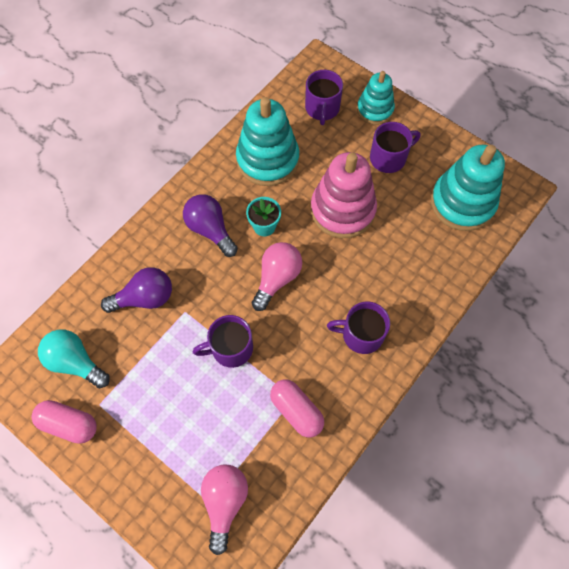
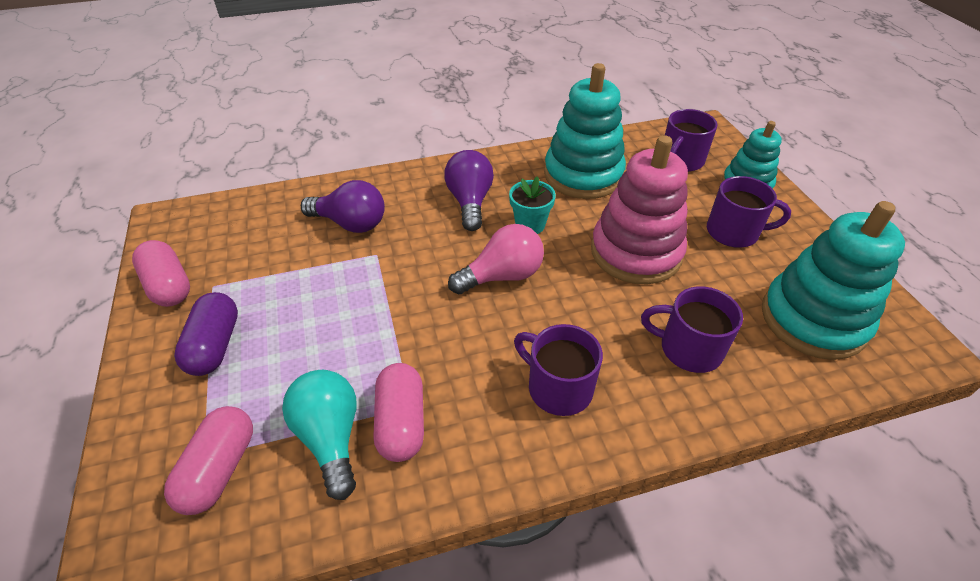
camera: 35 degrees right, 20 degrees down
turquoise light bulb [38,329,110,388] -> turquoise light bulb moved to [282,370,357,500]
purple mug [193,315,253,368] -> purple mug moved to [641,286,743,373]
pink light bulb [201,465,248,555] -> pink capsule [164,406,253,515]
none -> purple capsule [174,292,238,376]

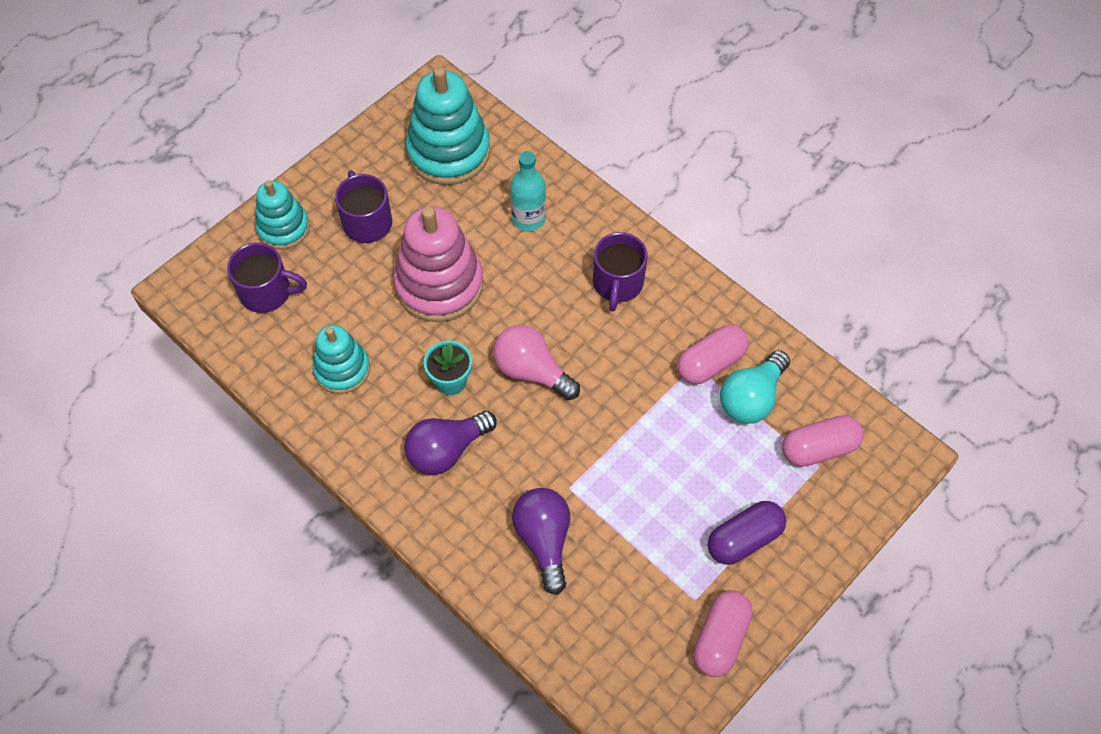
camera: 120 degrees left, 15 degrees up
turquoise stacking toy [544,63,626,199] -> turquoise stacking toy [313,325,370,394], size x0.61
purple mug [641,286,743,373] -> turquoise bottle [510,151,546,231]

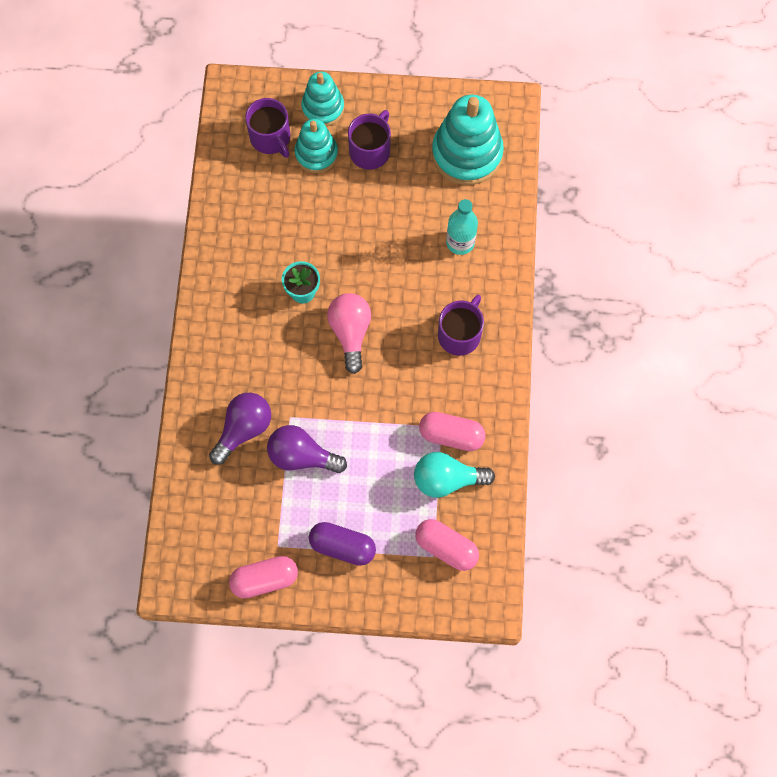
camera: 50 degrees right, 10 degrees up
turquoise stacking toy [313,325,370,394] -> turquoise stacking toy moved to [295,119,338,173]
pink stacking toy [393,206,483,322] -> none
purple light bulb [404,411,497,475] -> purple light bulb moved to [267,425,347,473]
purple mug [593,232,648,311] -> purple mug turned 150 degrees clockwise [438,295,484,356]

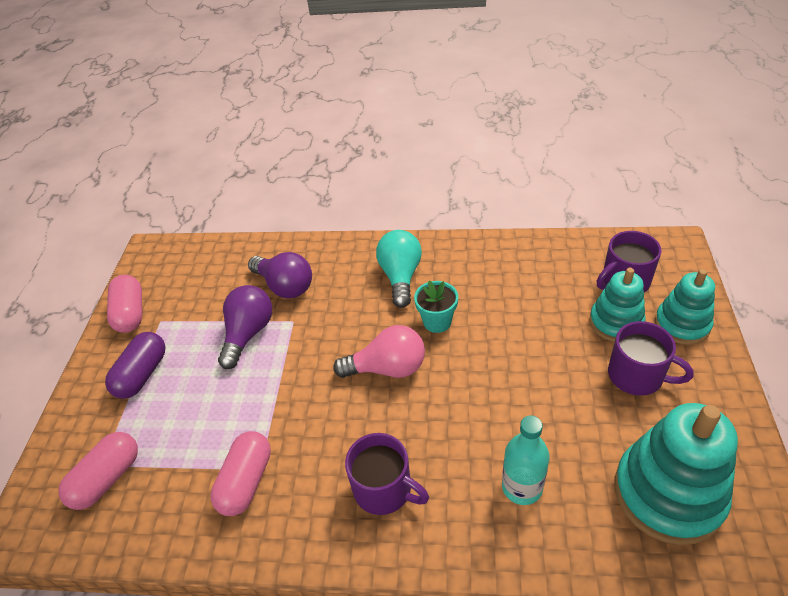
camera: 95 degrees right, 25 degrees down
turquoise light bulb [414,452,495,498] -> turquoise light bulb moved to [376,230,422,308]

